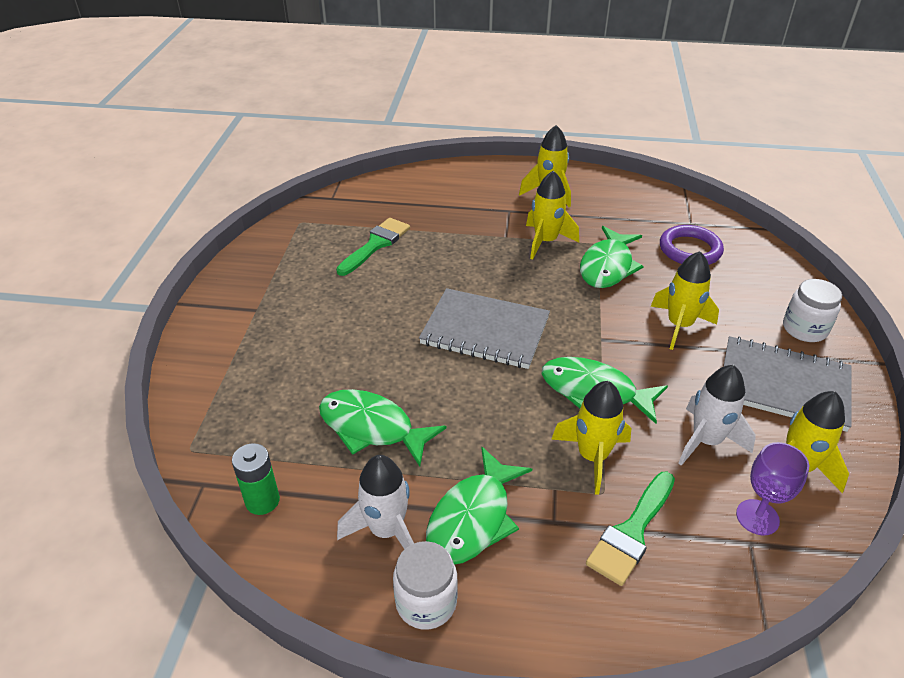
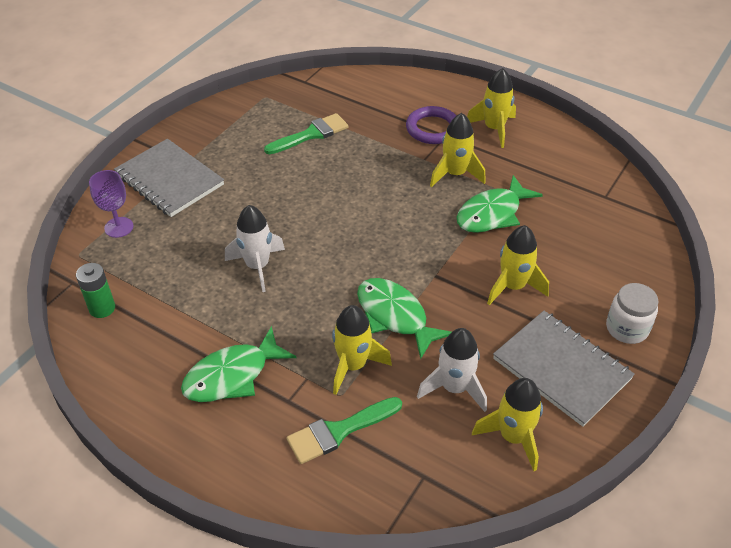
camera: 25 degrees right, 5 degrees up
green fish [319,389,446,466] -> none
white rocket [337,455,414,550] -> white rocket moved to [225,205,285,292]
white jar [393,541,458,630] -> none
grey notebook [419,288,550,369] -> grey notebook moved to [114,139,224,217]
purple ring [660,225,724,265] -> purple ring moved to [406,106,457,144]
purple goblet [736,442,809,535] -> purple goblet moved to [89,170,133,238]

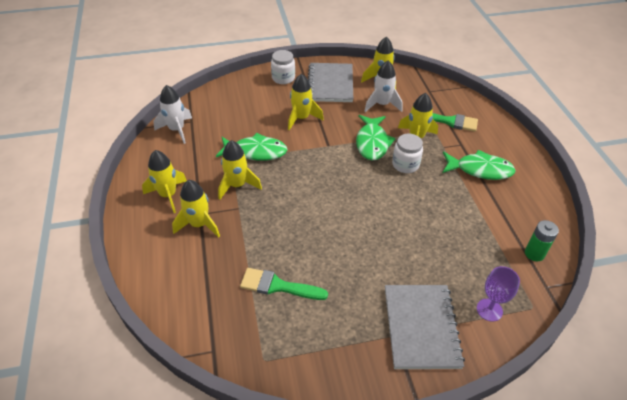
camera: 135 degrees left, 0 degrees up
white rocket [225,205,285,292] -> white rocket moved to [153,85,192,144]
purple ring [406,106,457,144] -> yellow rocket [172,180,220,238]
none -> white jar [392,134,423,173]

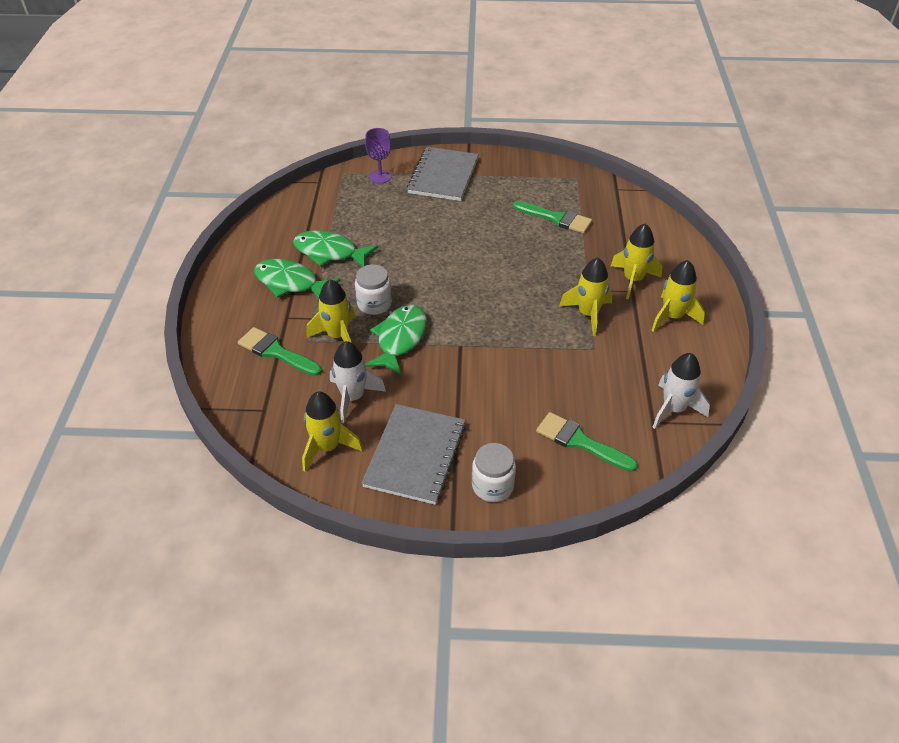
camera: 165 degrees left, 0 degrees up
green fish [216,133,287,161] -> green fish moved to [293,230,378,267]
yellow rocket [288,74,324,130] -> none
green battery [525,220,559,261] -> none
none -> green brush [536,412,638,472]

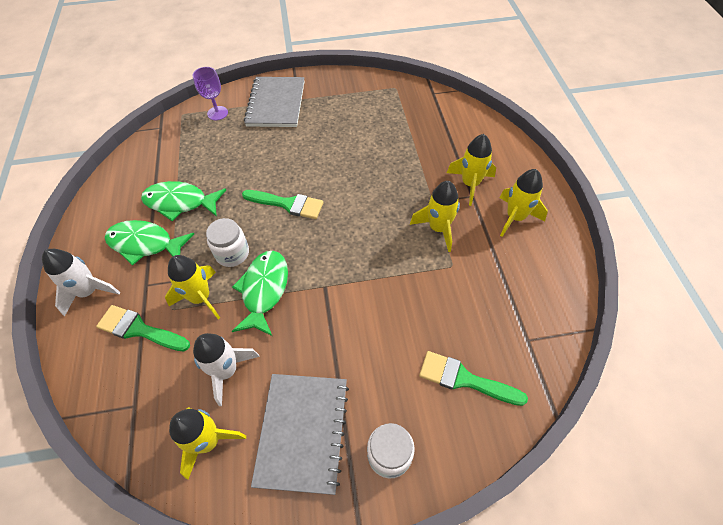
camera: 10 degrees left, 10 degrees up
green brush [513,201,592,234] -> green brush moved to [242,190,324,219]
white rocket [653,353,710,429] -> white rocket moved to [42,249,120,316]

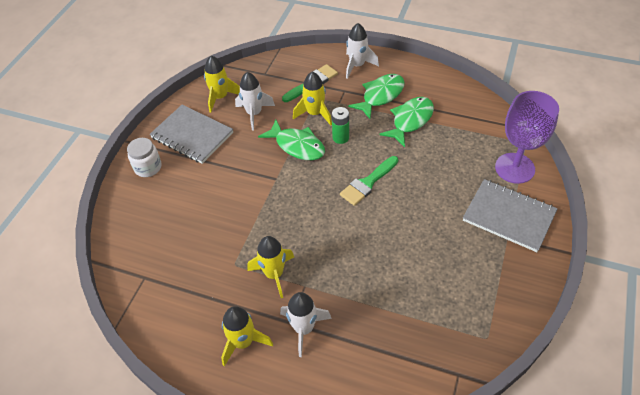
camera: 120 degrees right, 5 degrees down
purple goblet [193,67,228,120] -> purple goblet [495,91,559,184], size x1.83
white jar [206,218,249,267] -> green battery [332,107,349,144]
green brush [419,351,528,406] -> none
yellow rocket [447,134,496,206] -> white rocket [280,292,332,357]

